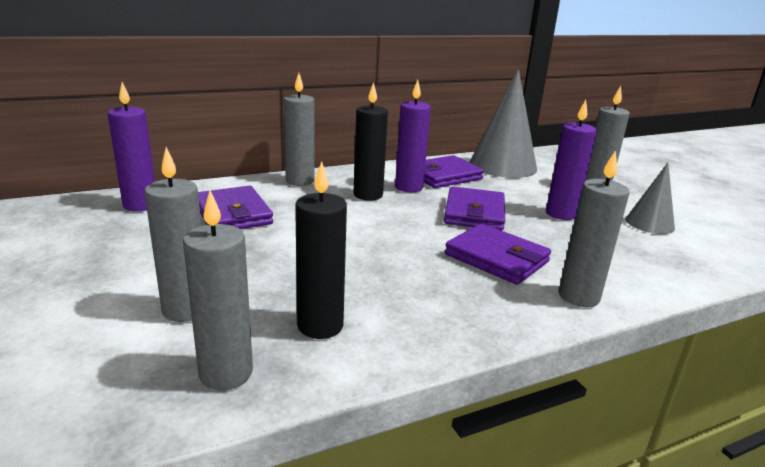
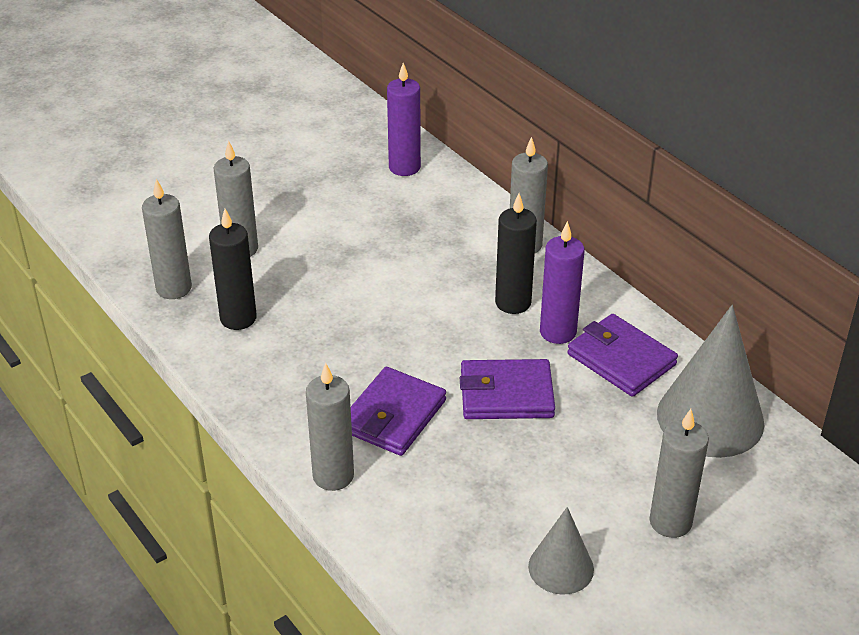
camera: 80 degrees right, 15 degrees up
purple wallet [198,186,273,229] -> none
purple candle [546,100,597,220] -> none

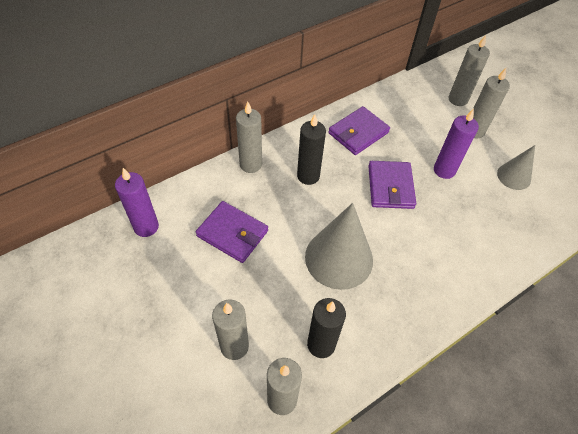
camera: 90 degrees left, 15 degrees up
grey candle [306,363,354,491] -> grey candle moved to [449,35,490,106]
purple wallet [351,367,446,456] -> purple wallet moved to [196,201,268,263]
purple candle [540,221,585,344] -> purple candle moved to [434,109,479,179]
grey cone [657,305,764,458] -> grey cone moved to [305,203,373,290]

